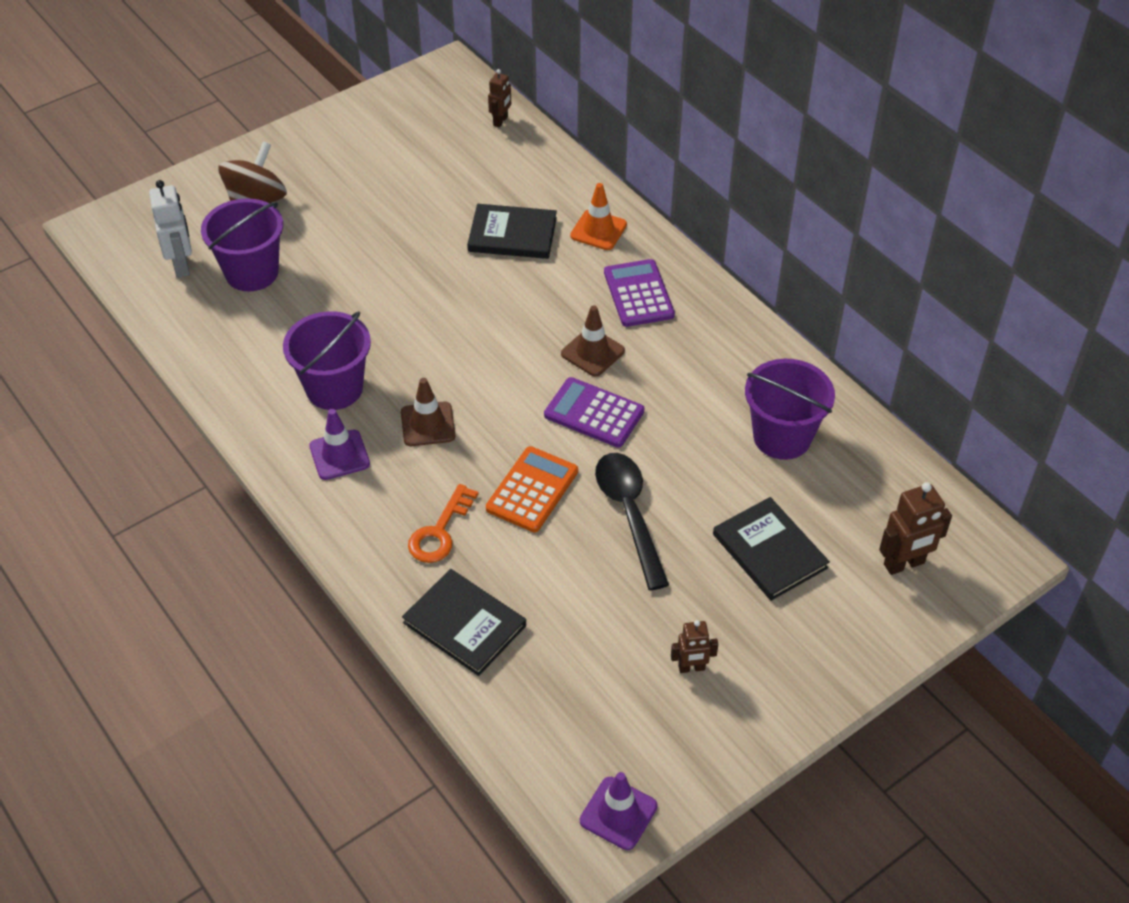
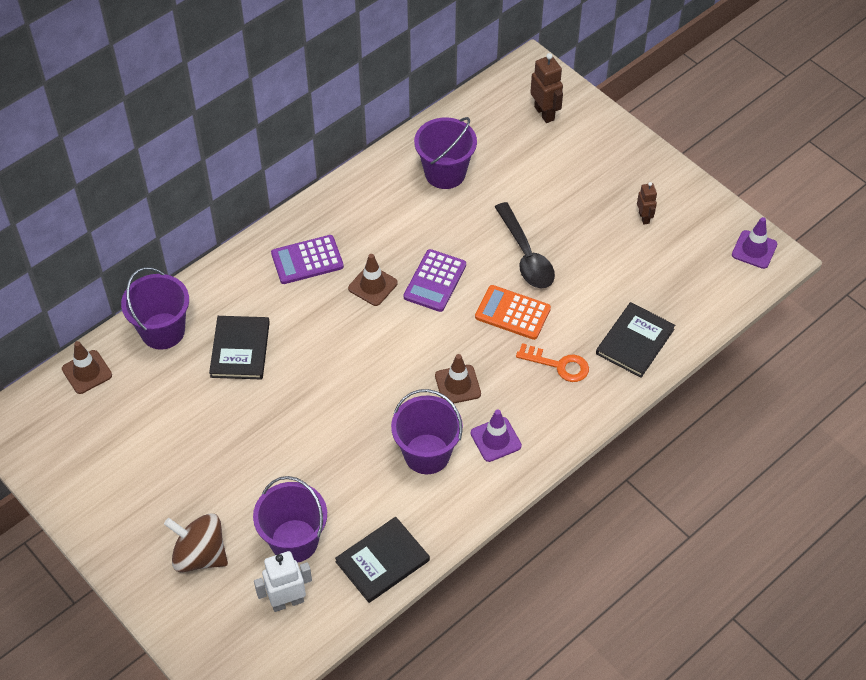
camera: 95 degrees left, 5 degrees up
brown robot [488,69,511,127] -> brown traffic cone [62,341,112,394]
orange traffic cone [570,183,627,250] -> none
black spoon [595,453,669,590] -> black spoon turned 90 degrees counterclockwise [495,202,555,288]
black book [713,497,830,601] -> black book moved to [335,517,430,603]
none -> purple bucket [121,267,189,350]

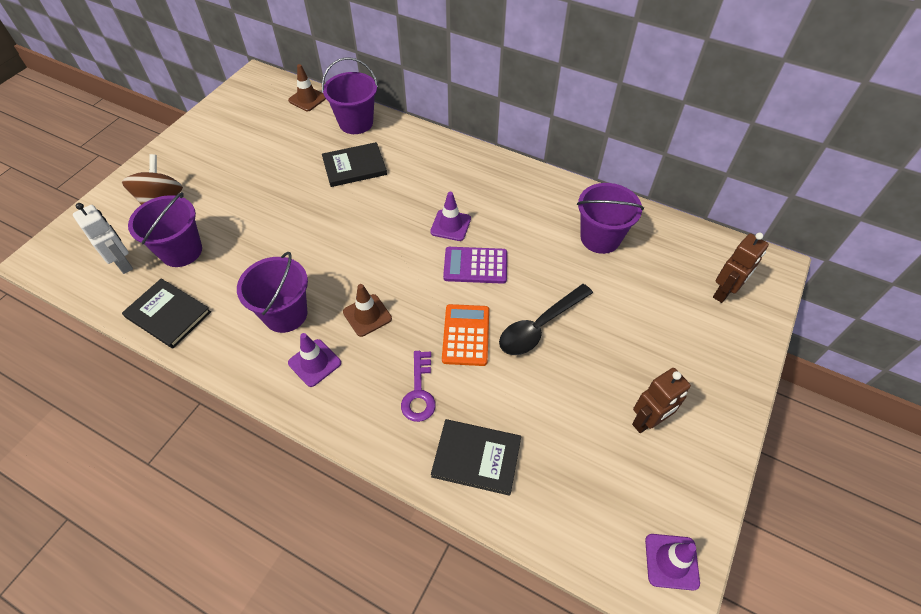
camera: 70 degrees right, 0 degrees up
purple calculator [271,235,344,284] -> none
brown traffic cone [348,254,398,306] -> purple traffic cone [430,192,471,241]
orange key [516,343,589,382] -> purple key [401,351,436,422]
brown robot [637,182,657,225] -> brown robot [632,368,691,433], size x1.61

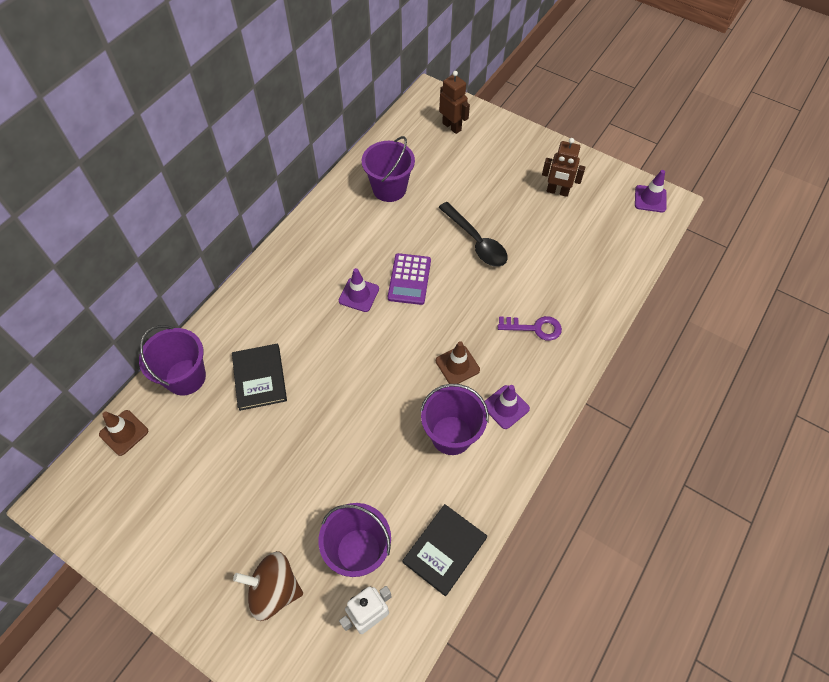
camera: 85 degrees left, 5 degrees up
black book [431,419,521,496] -> none
orange calculator [442,304,489,366] -> none
brown robot [632,368,691,433] -> brown robot turned 135 degrees clockwise [542,138,585,197]

